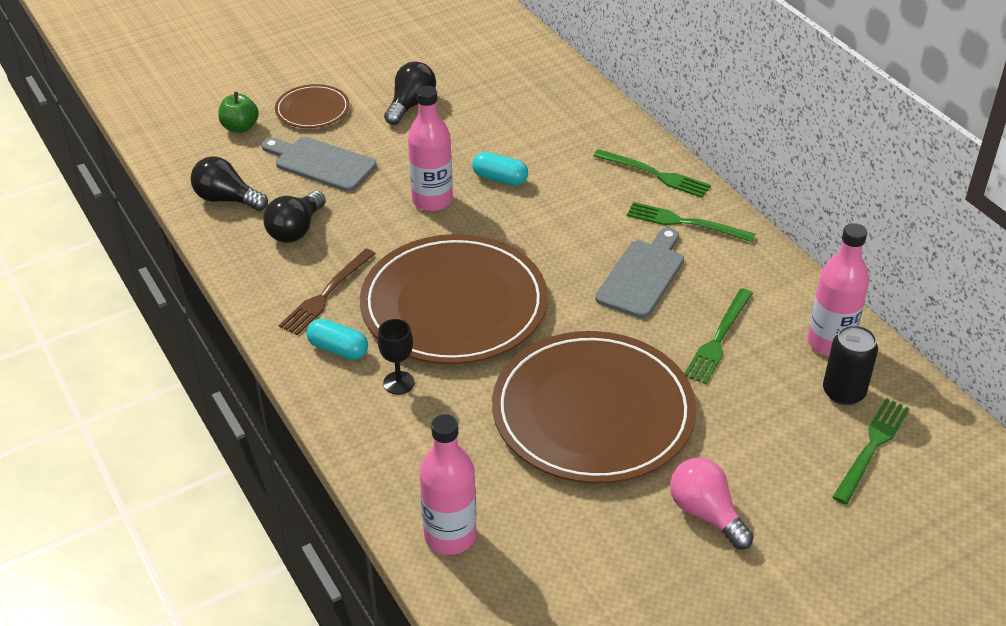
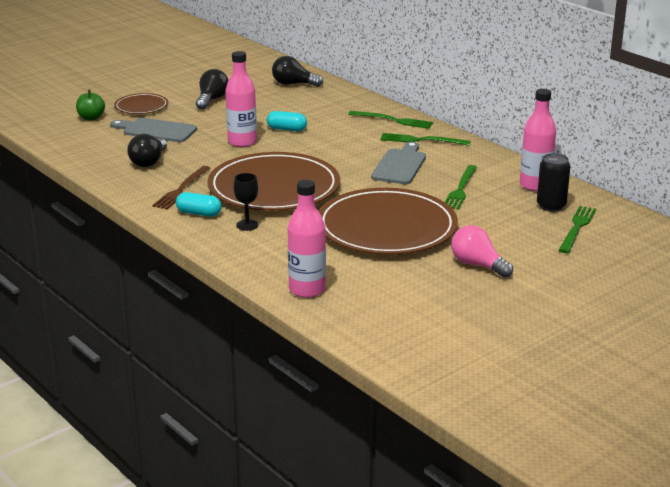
camera: 10 degrees left, 15 degrees down
black light bulb [191,156,268,211] -> black light bulb moved to [272,56,323,87]

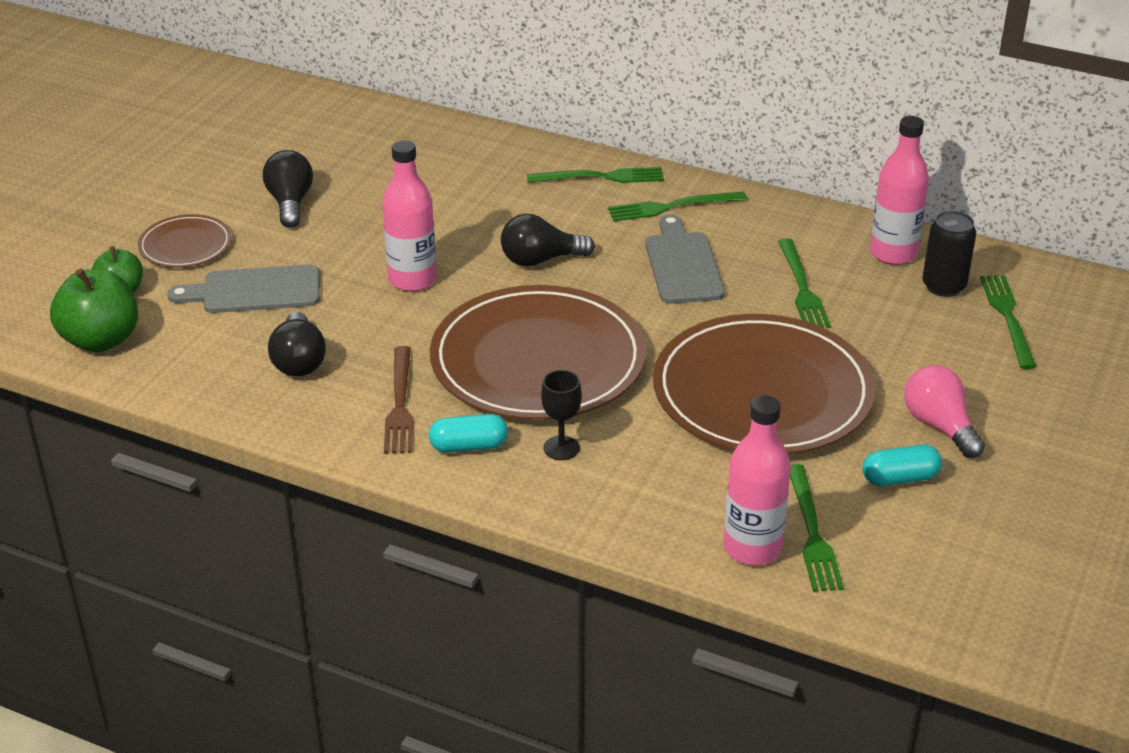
camera: 25 degrees left, 10 degrees up
turquoise capsule [267,111,307,131] -> turquoise capsule moved to [862,445,942,486]
black light bulb [272,56,323,87] -> black light bulb moved to [501,214,595,267]
pink light bulb [451,225,513,278] -> pink light bulb turned 45 degrees clockwise [904,365,985,458]
none -> green apple [50,268,138,352]
none -> green fork [790,464,844,592]

